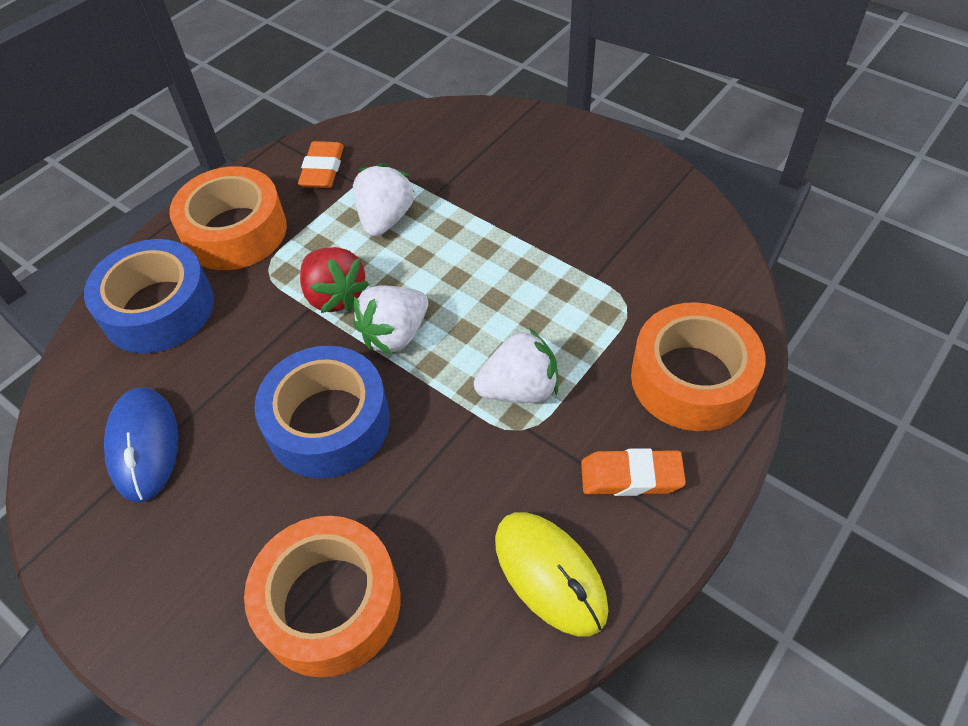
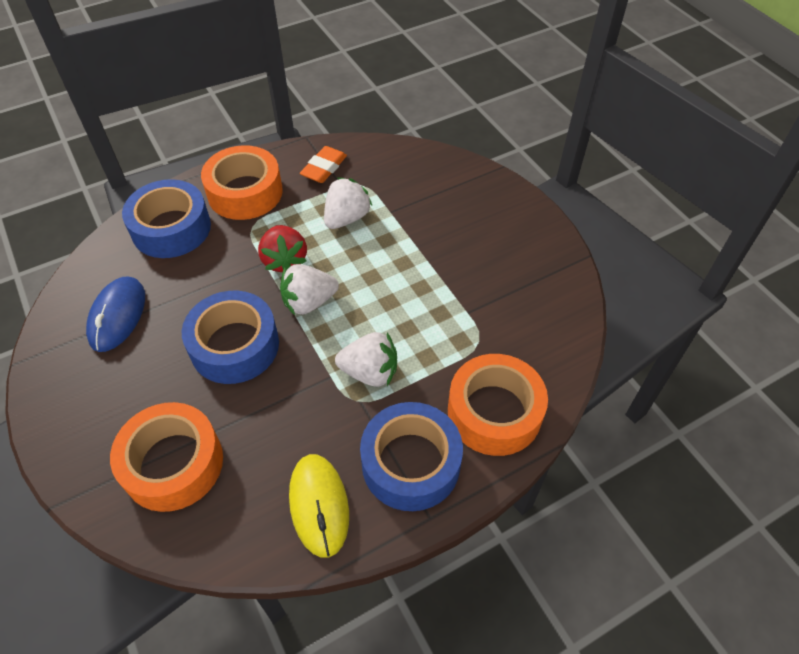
camera: 20 degrees right, 0 degrees up
orange eraser [581,448,686,496] -> blue tape [360,402,463,511]

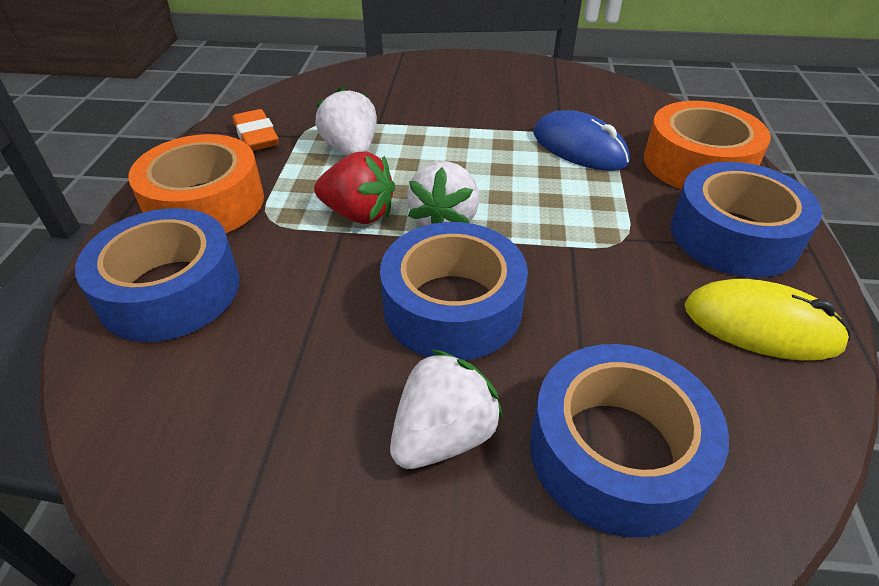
camera: 55 degrees left, 10 degrees down
blue mouse [86,277,145,352] -> blue mouse moved to [534,110,630,171]
orange tape [110,402,223,512] -> blue tape [530,344,729,538]
white strawberry [335,332,397,387] -> white strawberry moved to [390,349,503,469]

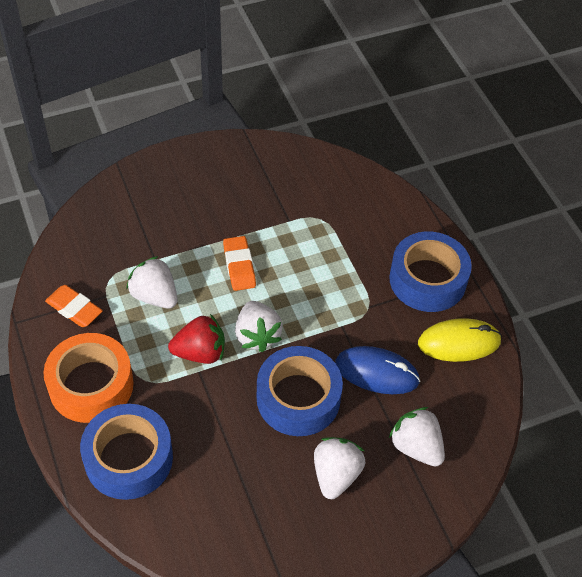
camera: 30 degrees left, 10 degrees up
blue tape [530,344,729,538] -> white strawberry [389,407,445,467]
blue mouse [534,110,630,171] -> blue mouse moved to [335,346,420,394]
orange tape [644,101,771,189] -> none
none -> orange eraser [223,236,256,291]

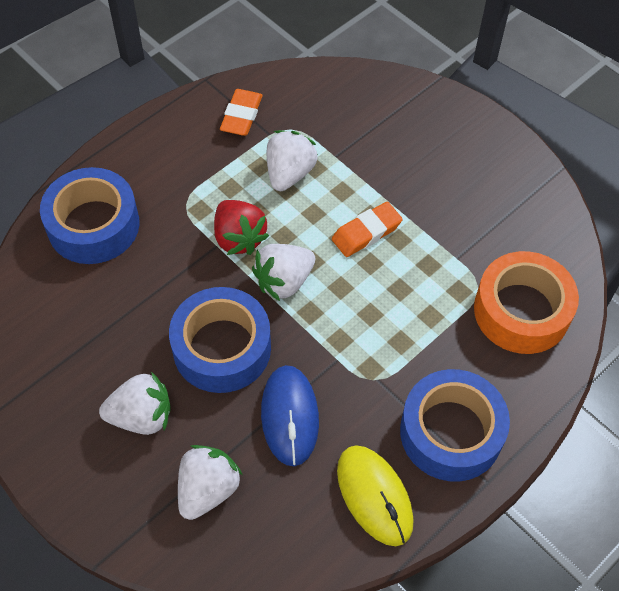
camera: 70 degrees right, 5 degrees up
orange tape [43,333,134,423] -> orange tape moved to [474,251,579,354]

